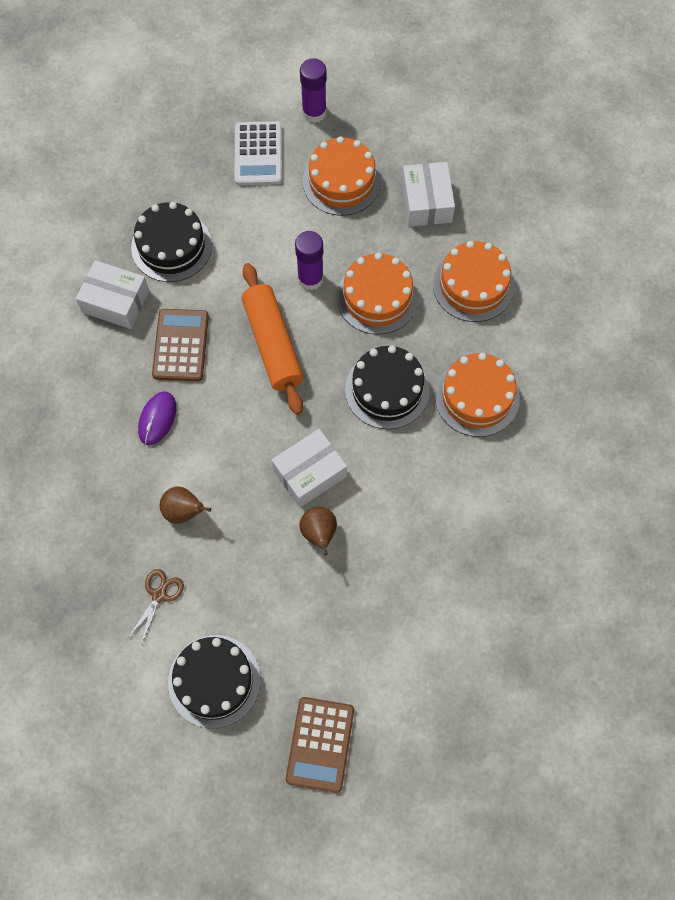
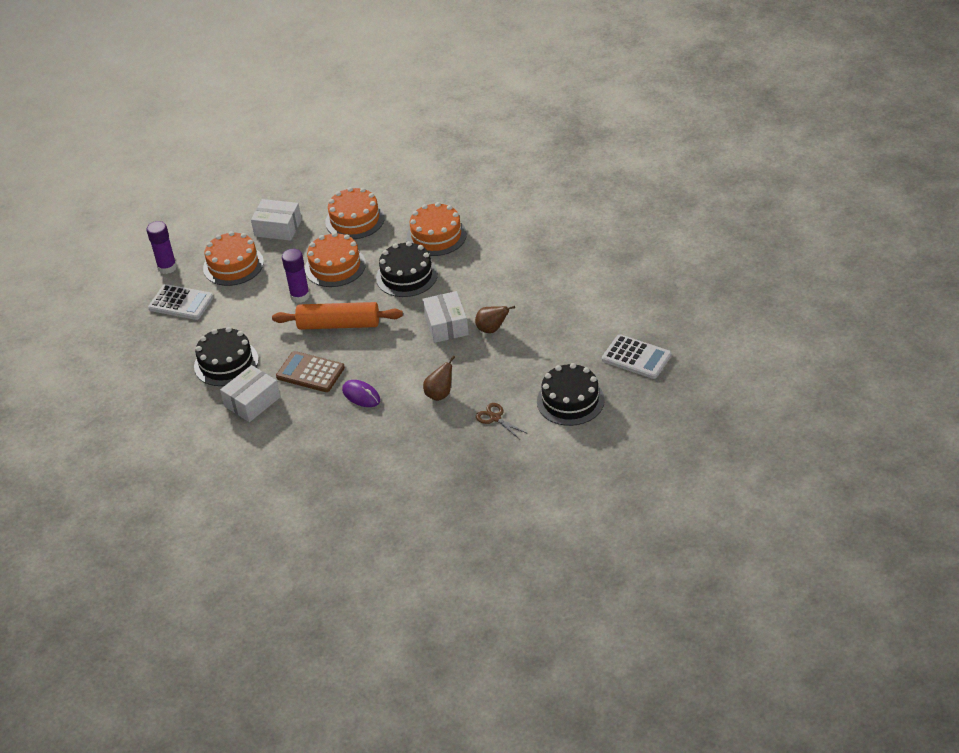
camera: 65 degrees left, 25 degrees down
brown calculator [286,697,354,793] -> white calculator [602,334,672,379]

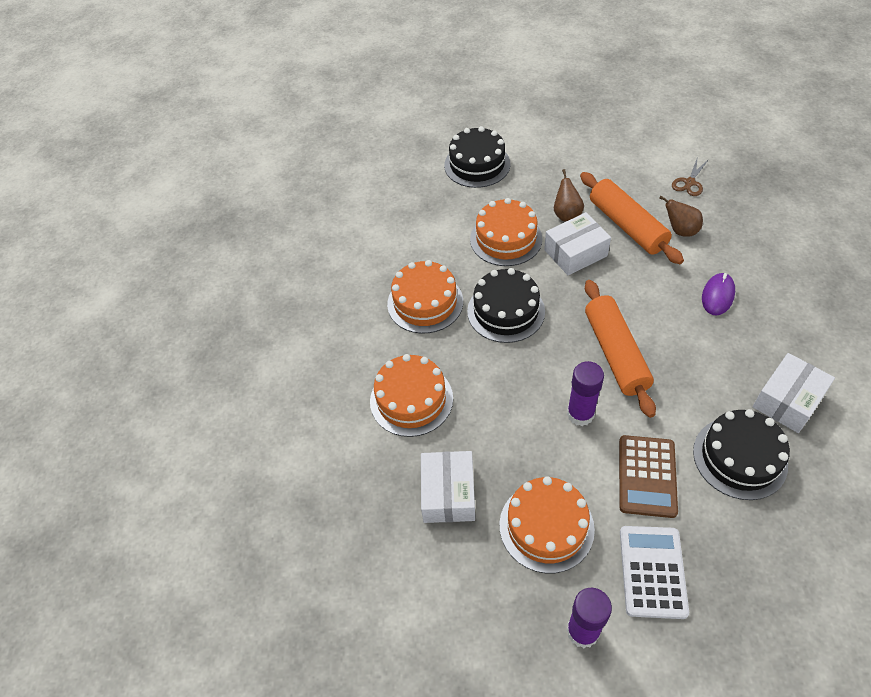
camera: 105 degrees left, 10 degrees up
white box [220,365,280,422] -> white box turned 75 degrees counterclockwise [753,353,835,433]
brown calculator [276,351,345,392] -> brown calculator moved to [619,435,678,518]
orange cake [305,232,366,287] -> orange cake moved to [470,198,543,266]
black cake [537,363,605,426] -> black cake moved to [444,126,510,188]
white calculator [602,334,672,379] -> none
none -> orange rolling pin [580,172,684,264]

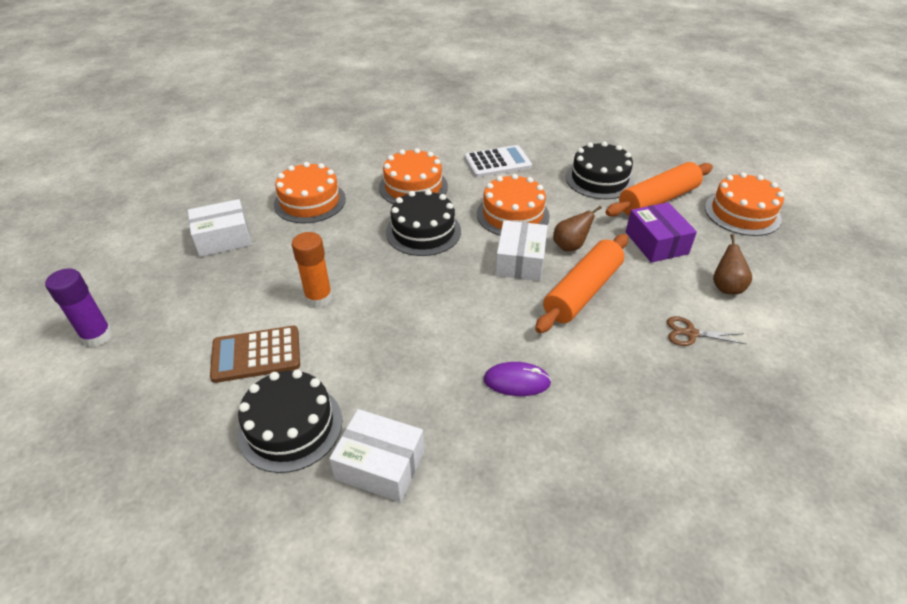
camera: 65 degrees right, 10 degrees down
orange cake [500,476,595,573] -> orange cake moved to [705,172,784,236]
white box [544,212,611,275] -> white box turned 60 degrees clockwise [495,220,547,281]
purple glue stick [567,361,604,426] -> orange glue stick [292,232,332,308]
orange rolling pin [585,280,656,418] -> orange rolling pin moved to [605,162,713,217]
white calculator [620,526,689,619] -> white calculator moved to [464,145,532,177]
brown pear [659,196,703,237] -> brown pear moved to [713,234,752,294]
none -> purple box [626,202,697,263]

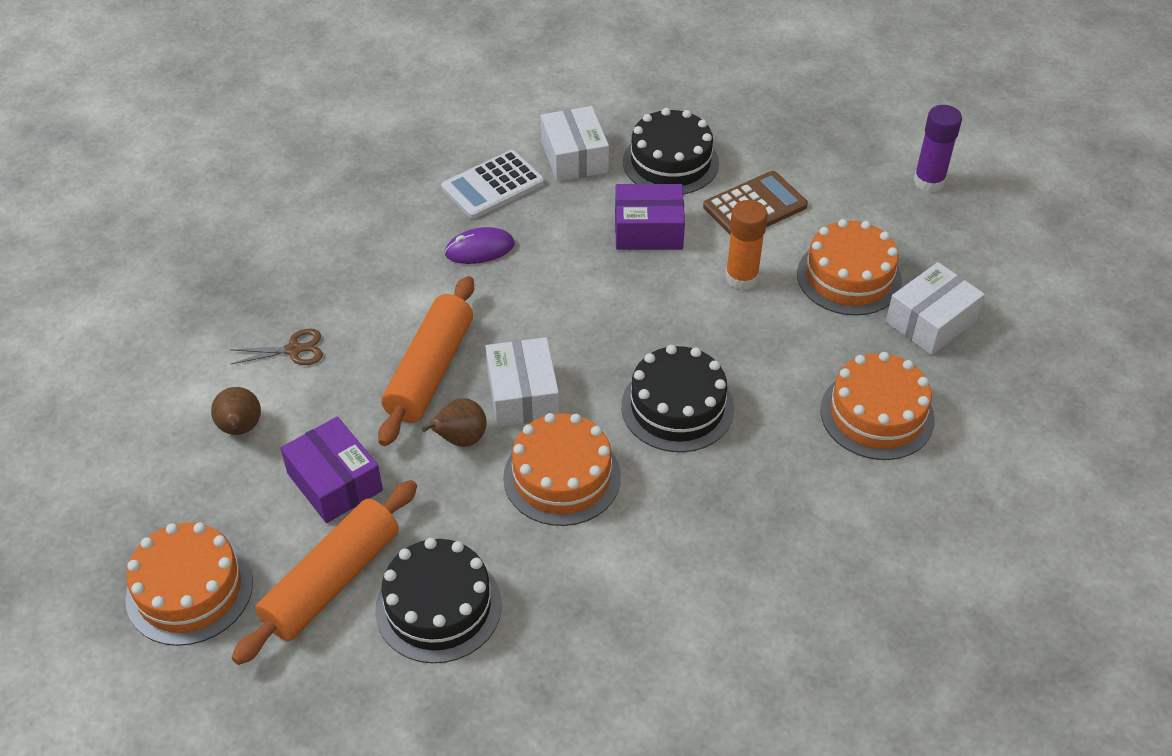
camera: 160 degrees right, 5 degrees up
white box [329,409,424,502] -> white box turned 75 degrees clockwise [541,106,609,182]
orange cake [379,148,448,204] -> orange cake moved to [797,219,902,316]
white calculator [464,145,532,177] -> white calculator moved to [441,150,544,219]
none -> purple box [615,184,685,250]

